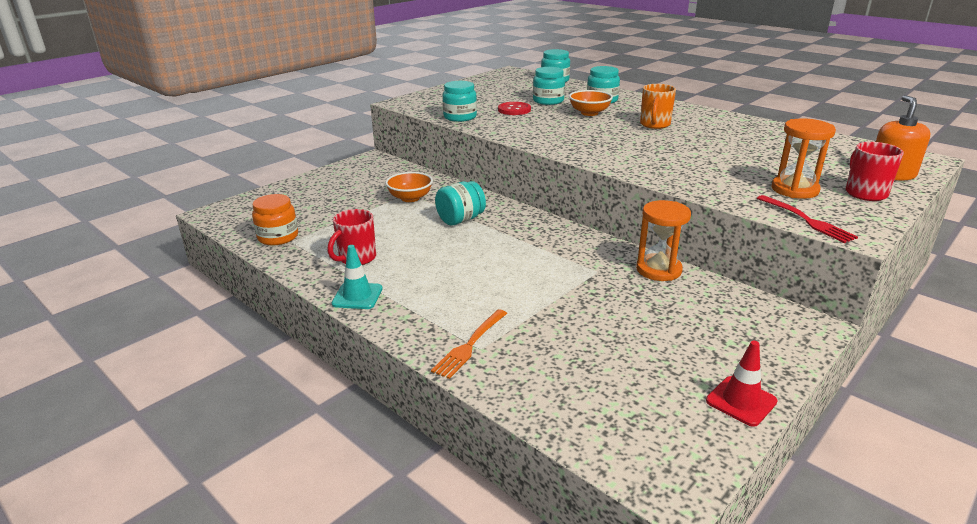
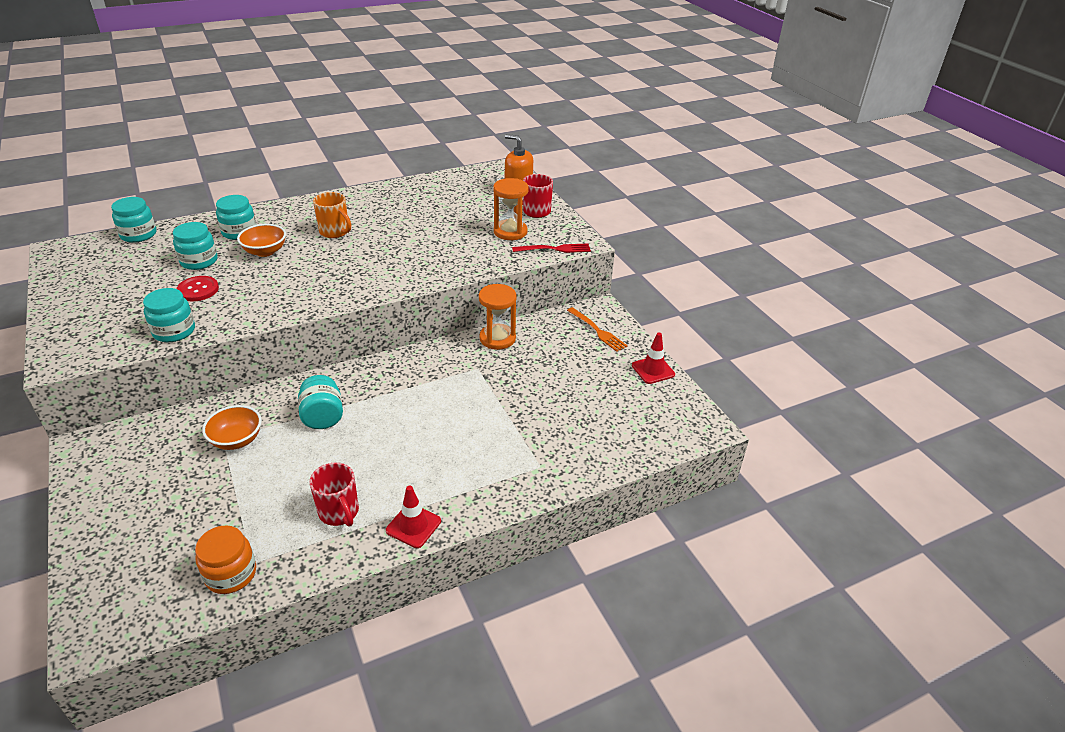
camera: 70 degrees left, 10 degrees up
turquoise traffic cone [332,245,382,309] -> red traffic cone [386,485,441,548]
orange fork [431,309,507,379] -> orange fork moved to [567,307,627,352]

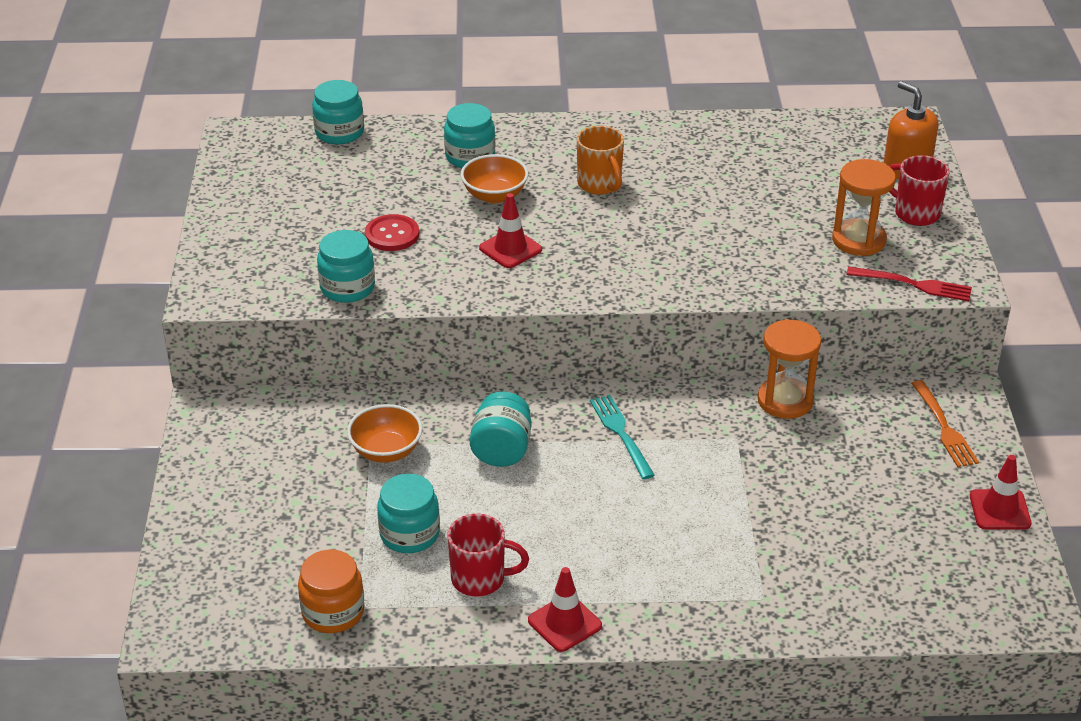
camera: 25 degrees right, 0 degrees up
turquoise jar [173,222,218,270] -> turquoise jar moved to [377,474,440,553]
red mug [309,463,359,527] -> red mug turned 75 degrees counterclockwise [448,513,529,596]
none -> red traffic cone [479,193,542,268]
none -> turquoise fork [590,395,655,479]

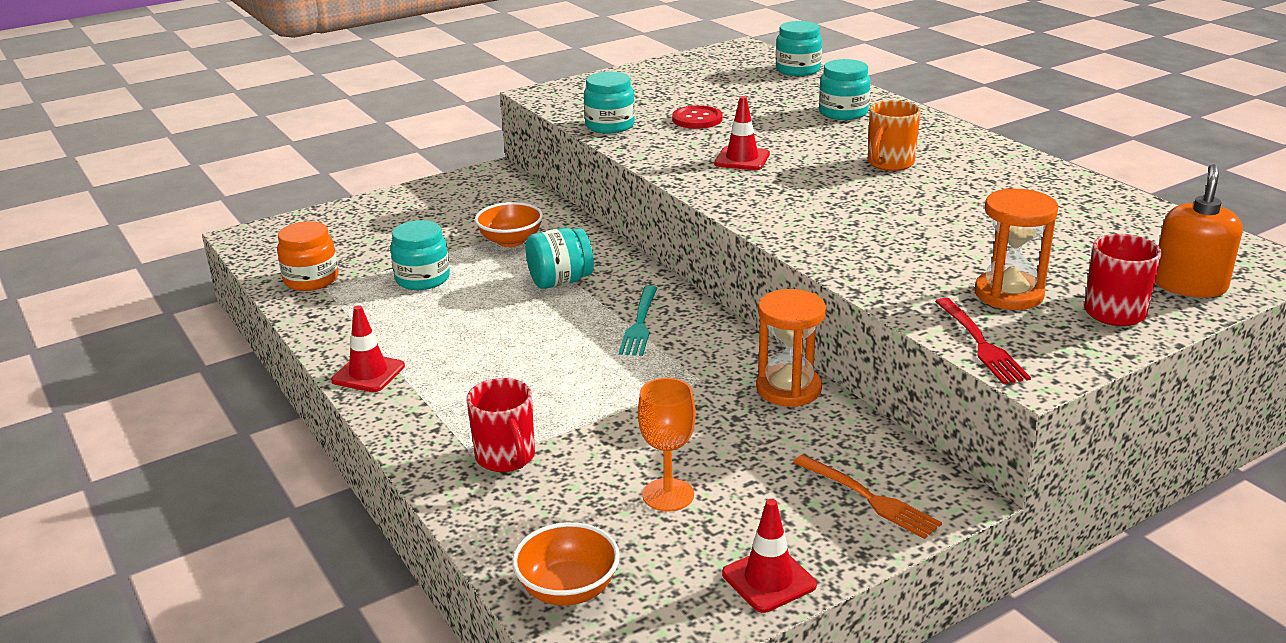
camera: 60 degrees right, 10 degrees down
red mug [448,513,529,596] -> red mug moved to [467,378,535,472]
orange bowl [460,154,528,203] -> orange bowl moved to [512,522,620,606]
turquoise fork [590,395,655,479] -> turquoise fork turned 150 degrees clockwise [619,286,657,356]
orange fork [911,380,979,467] -> orange fork turned 90 degrees counterclockwise [793,455,942,539]
none -> orange goblet [638,378,696,512]

